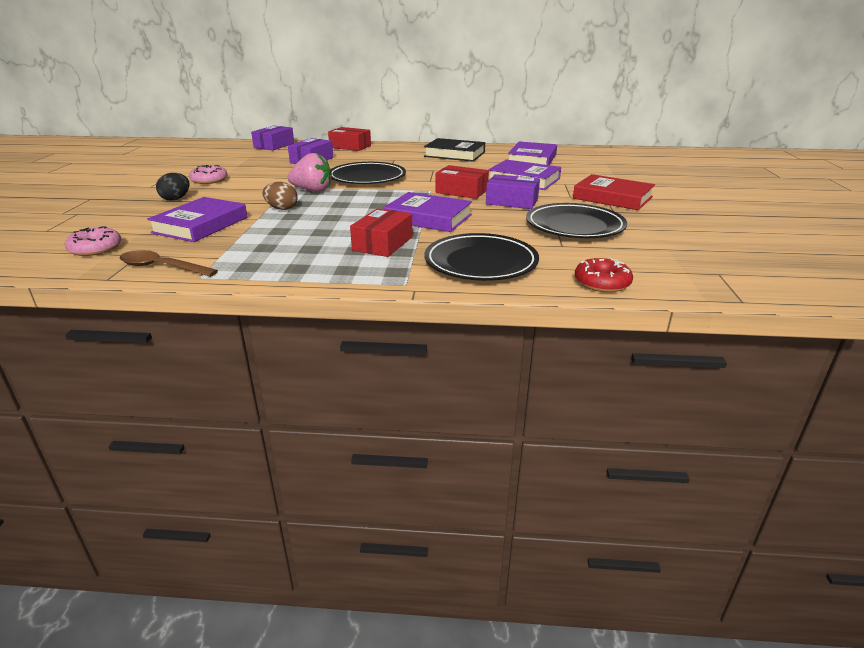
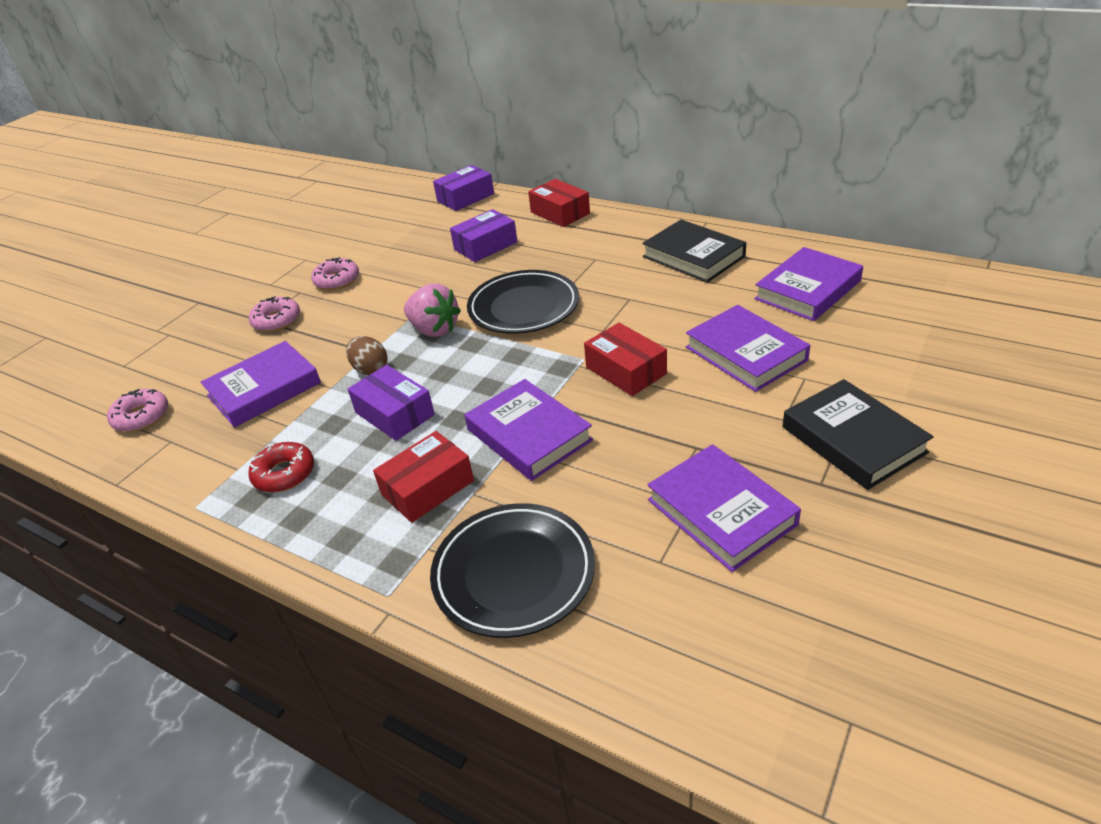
camera: 30 degrees right, 10 degrees up
brown spoon [120,250,218,277] -> none
black egg [156,173,189,201] -> pink donut [249,296,300,332]
purple box [486,174,540,209] -> purple box moved to [348,365,435,441]
black plate [526,203,627,238] -> purple book [647,444,801,572]
red book [573,174,655,210] -> black book [783,379,934,490]
red donut [575,258,633,292] -> red donut moved to [248,442,314,492]

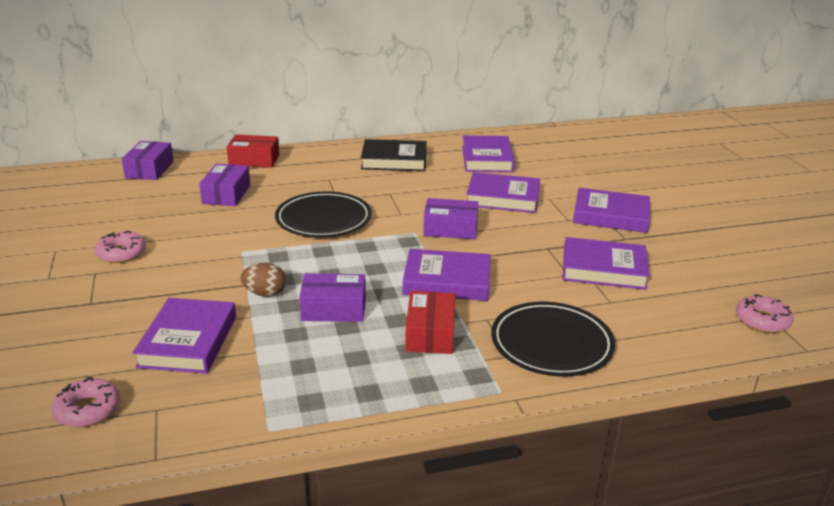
camera: 50 degrees left, 10 degrees down
red donut [248,442,314,492] -> none
pink donut [249,296,300,332] -> pink donut moved to [736,294,793,333]
pink strawberry [404,284,461,337] -> none
red box [584,323,667,396] -> purple box [423,198,478,239]
black book [783,379,934,490] -> purple book [573,188,650,233]

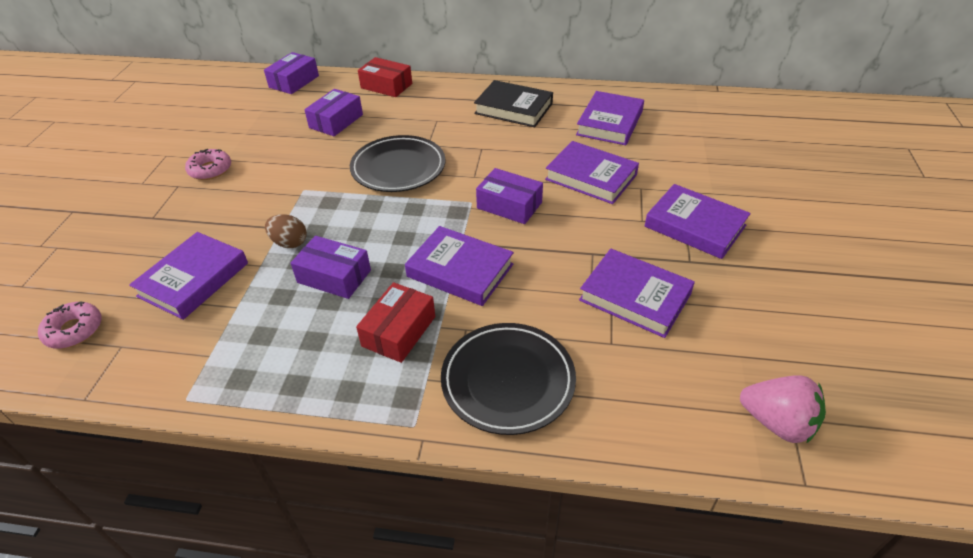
camera: 25 degrees right, 15 degrees up
pink donut [736,294,793,333] -> pink strawberry [740,375,826,444]

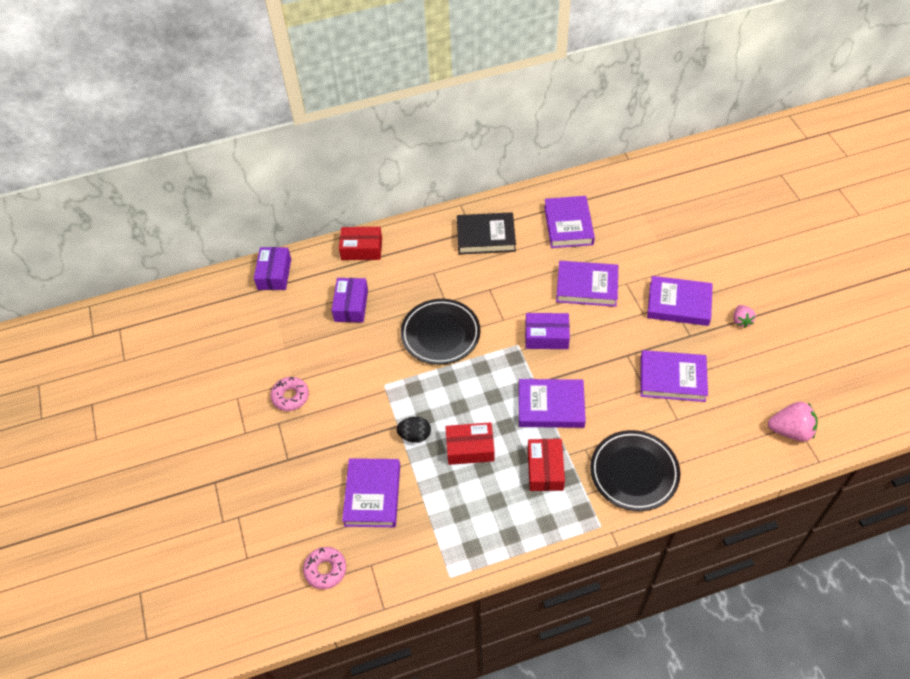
camera: 25 degrees left, 10 degrees up
brown egg [265,214,307,248] -> black egg [396,417,431,442]
purple box [291,236,371,299] -> red box [446,422,495,465]
none -> pink strawberry [733,305,756,328]

